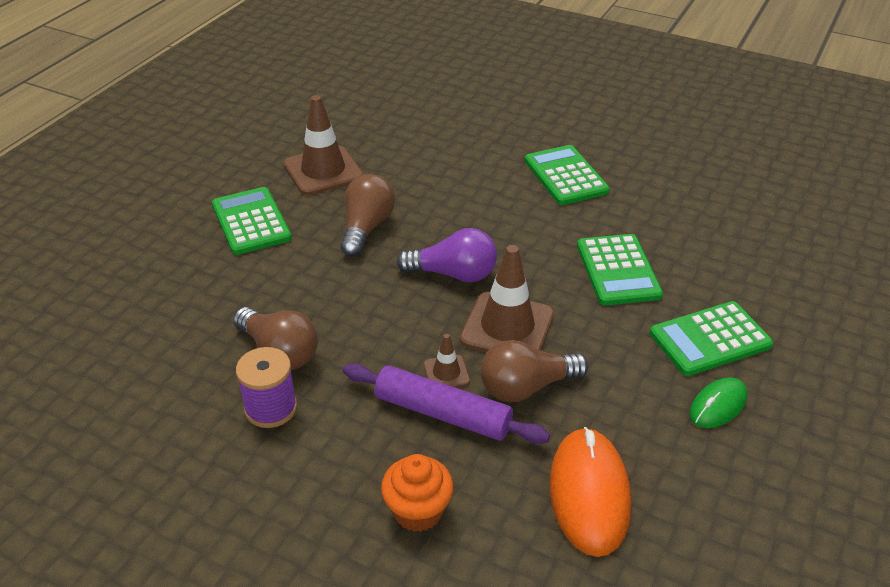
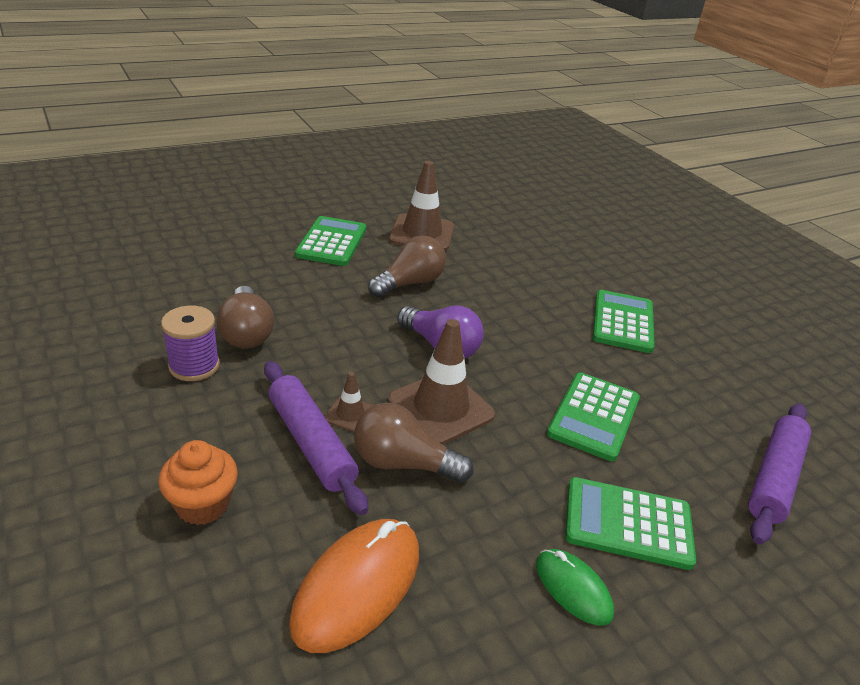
camera: 30 degrees right, 5 degrees down
green mouse [690,377,748,428] -> green mouse turned 60 degrees clockwise [536,549,614,626]
none -> purple rolling pin [748,404,811,544]

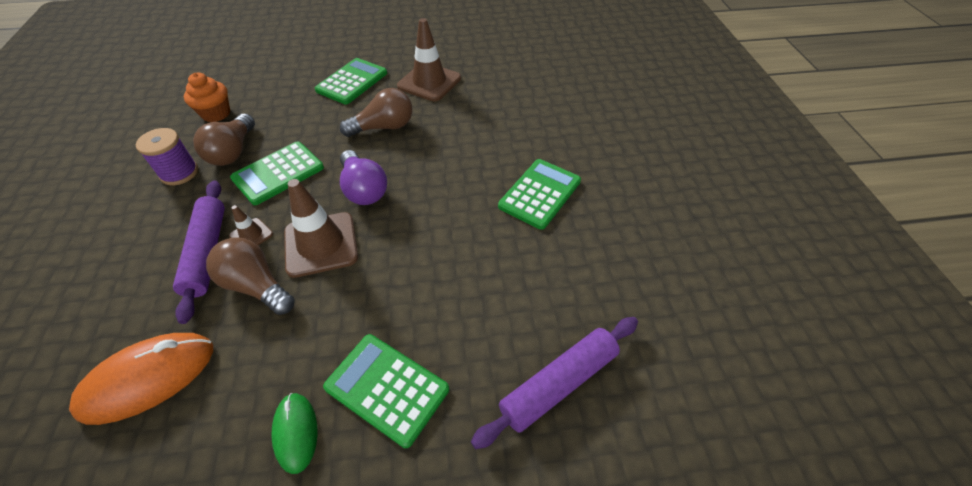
camera: 25 degrees right, 15 degrees up
orange cupcake [158,440,238,525] -> orange cupcake moved to [184,72,230,122]
green calculator [547,372,640,461] -> green calculator moved to [230,141,324,205]

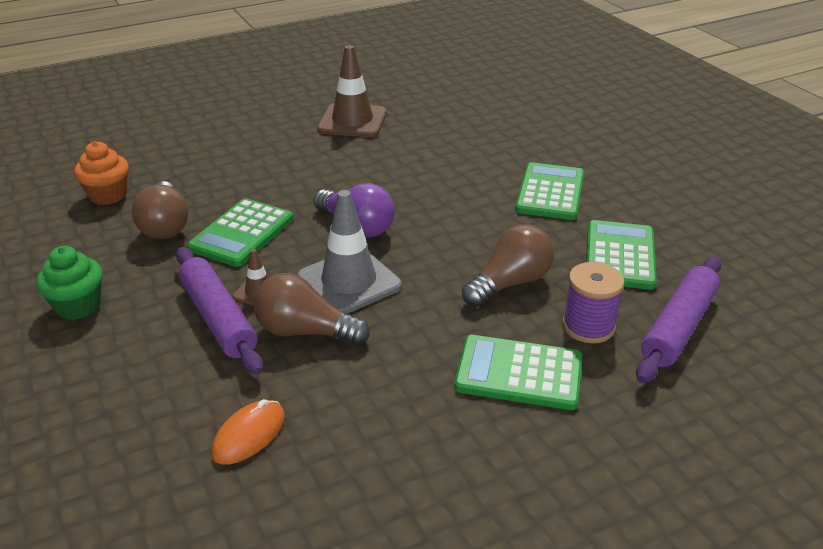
camera: 20 degrees left, 15 degrees down
orange mouse [69,333,213,425] -> orange mouse [211,399,285,465], size x0.58
purple spool [136,128,198,185] -> purple spool moved to [562,262,624,343]
green mouse [271,393,317,474] -> none
brown traffic cone [284,179,358,278] -> grey traffic cone [297,190,401,314]
green calculator [315,58,387,104] -> green calculator moved to [586,220,657,290]
brown light bulb [340,88,412,137] -> brown light bulb moved to [462,224,554,307]
none -> green cupcake [36,246,103,320]

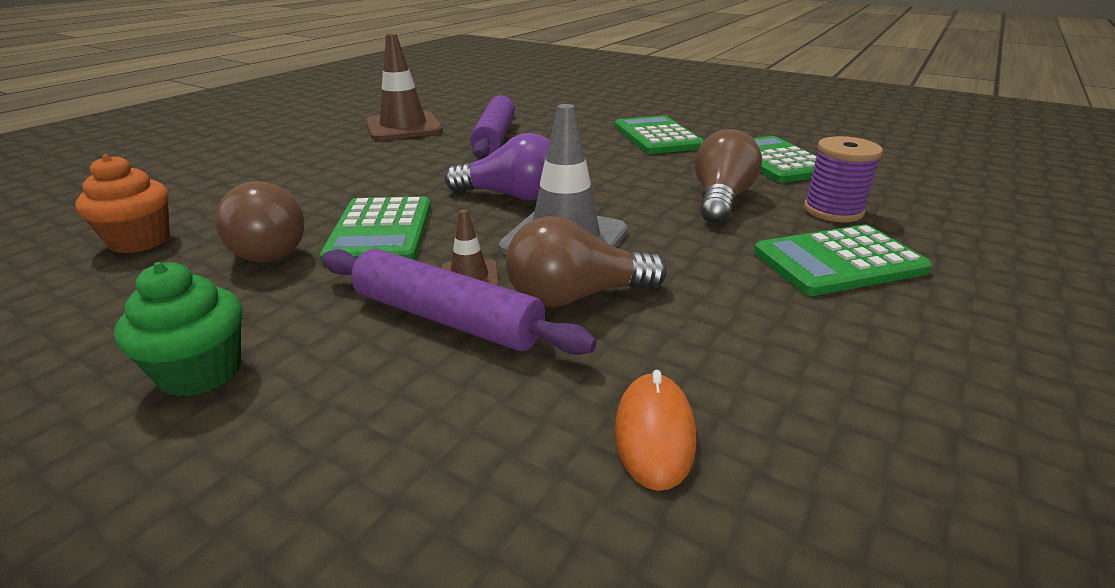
camera: 30 degrees left, 5 degrees down
purple rolling pin [636,256,722,383] -> purple rolling pin moved to [470,95,515,159]

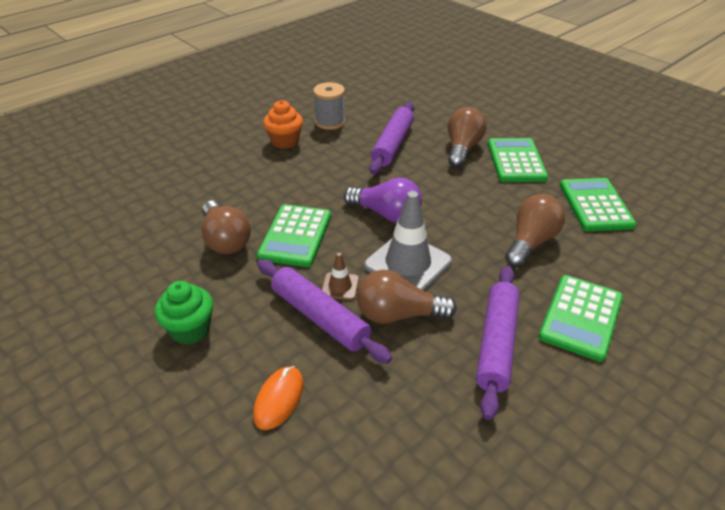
camera: 15 degrees right, 10 degrees up
orange cupcake [75,154,170,253] -> orange cupcake moved to [263,100,303,149]
brown traffic cone [365,34,443,140] -> grey spool [313,82,345,130]
orange mouse [615,370,696,491] -> orange mouse moved to [253,366,303,430]
green calculator [754,225,932,296] -> green calculator turned 60 degrees counterclockwise [539,275,623,362]
purple spool [804,136,883,222] -> none
none -> brown light bulb [448,107,487,168]
none -> purple rolling pin [476,266,520,420]

